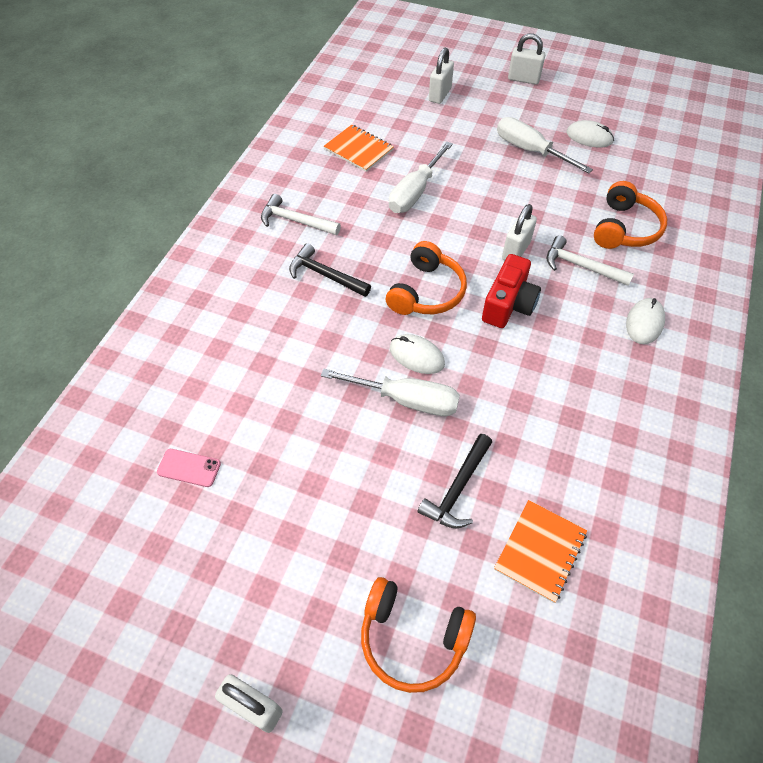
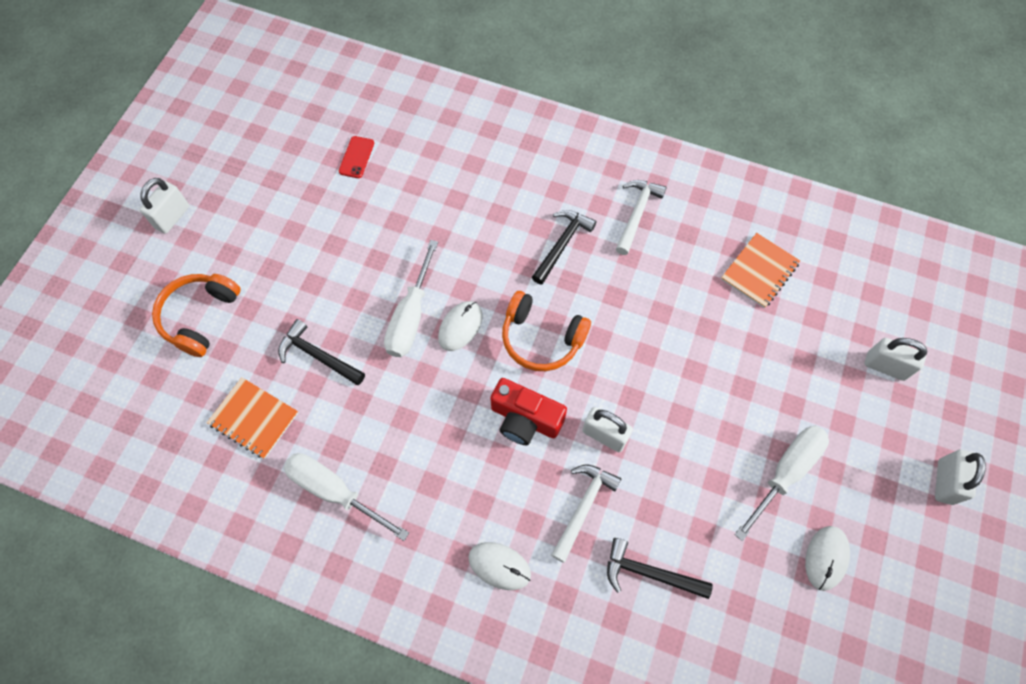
camera: 90 degrees right, 10 degrees up
pink phone [157,449,221,487] -> red phone [339,136,374,178]
white screwdriver [389,142,453,213] -> white screwdriver moved to [284,453,409,541]
orange headphones [594,181,667,249] -> black hammer [607,538,713,599]

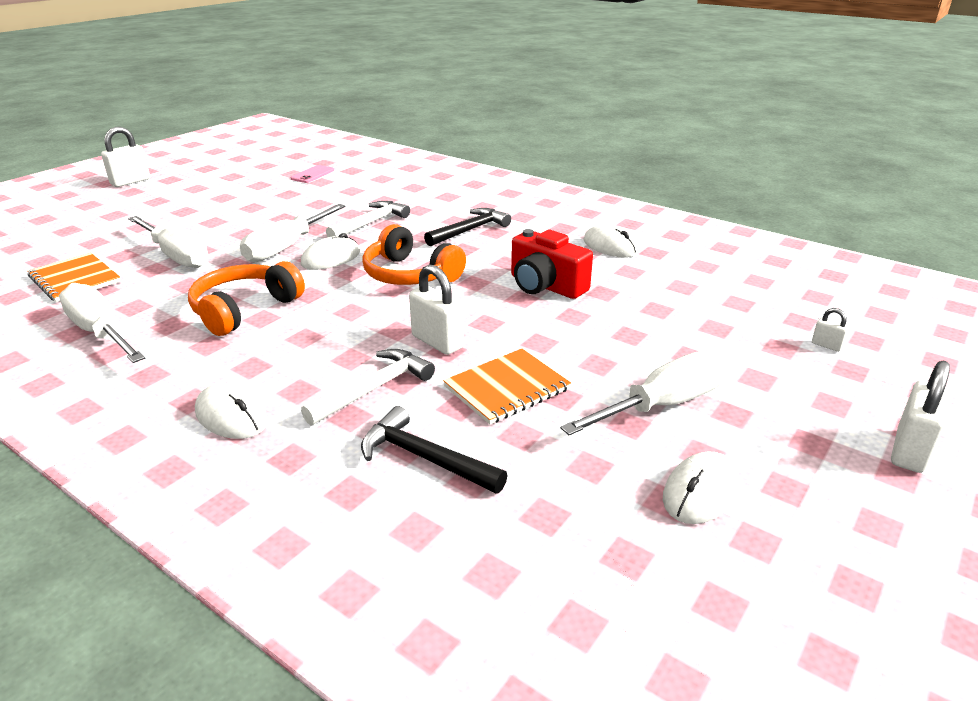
camera: 15 degrees right, 35 degrees down
orange headphones [152,274,241,357] -> orange headphones moved to [188,261,305,336]
black hammer [278,319,365,385] -> white screwdriver [128,216,209,268]
red phone [339,136,374,178] -> pink phone [291,165,334,183]
red camera [490,378,567,445] -> red camera moved to [511,229,593,299]
white hammer [616,180,667,255] -> white hammer moved to [326,201,410,237]
orange notebook [721,233,800,308] -> orange notebook moved to [443,349,571,425]
white padlock [864,338,927,381] -> white padlock [812,308,849,352], size x0.50
none -> white mouse [583,225,638,258]

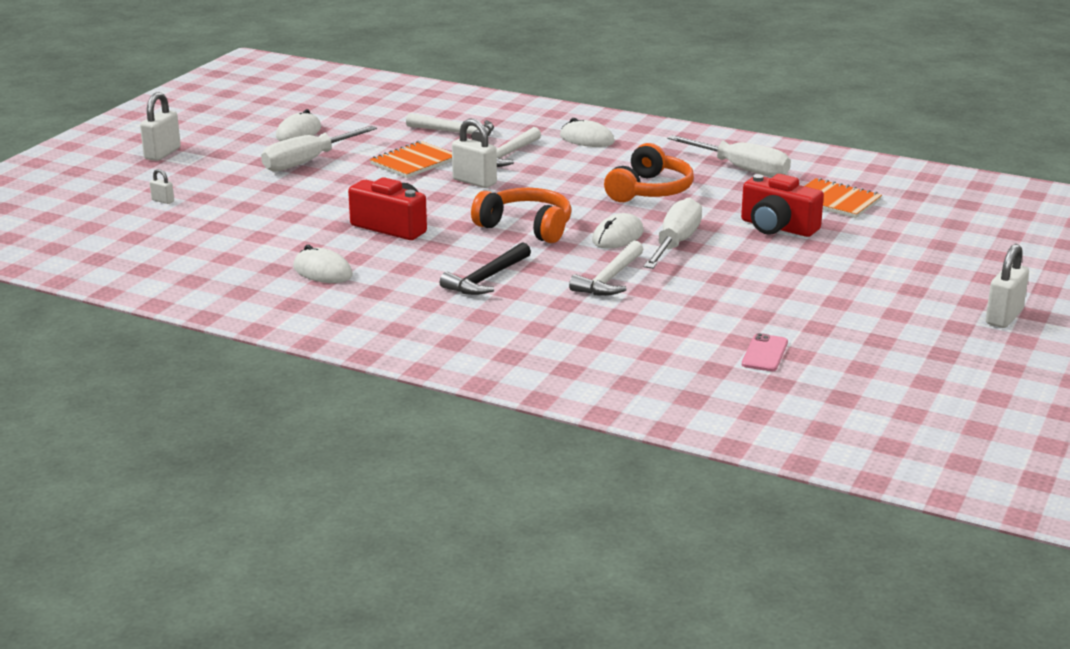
camera: 170 degrees right, 5 degrees down
white screwdriver [128,216,209,268] -> red camera [741,174,824,237]
black hammer [361,406,508,494] -> white hammer [406,113,494,142]

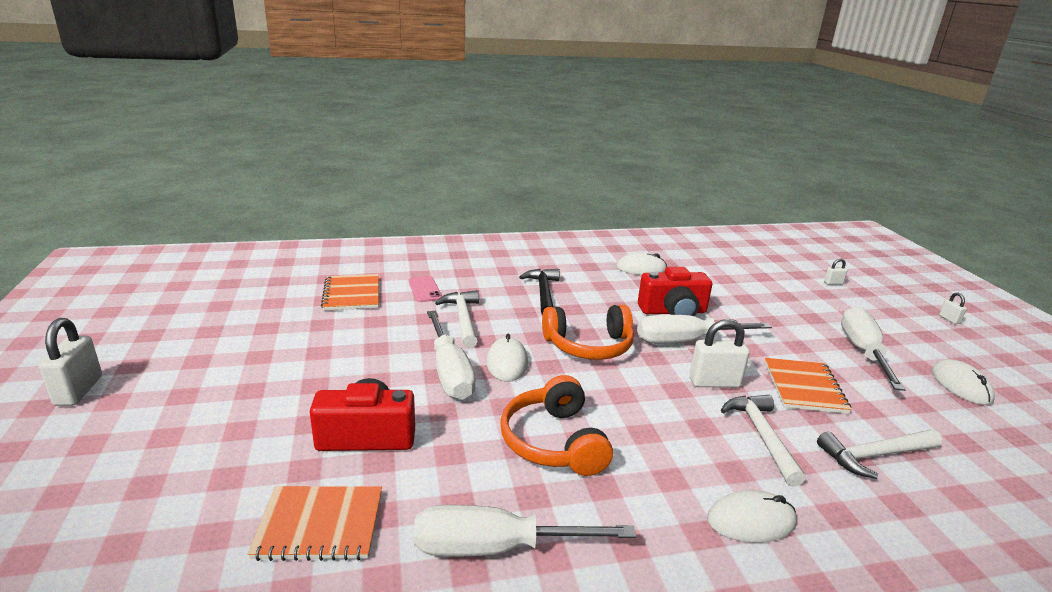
camera: 140 degrees right, 0 degrees up
white padlock [140,92,181,161] -> white padlock [939,293,967,324], size x0.50
pink phone [742,333,788,371] -> pink phone moved to [409,276,442,302]
none -> orange notebook [321,274,379,311]
none -> white screwdriver [637,315,772,343]

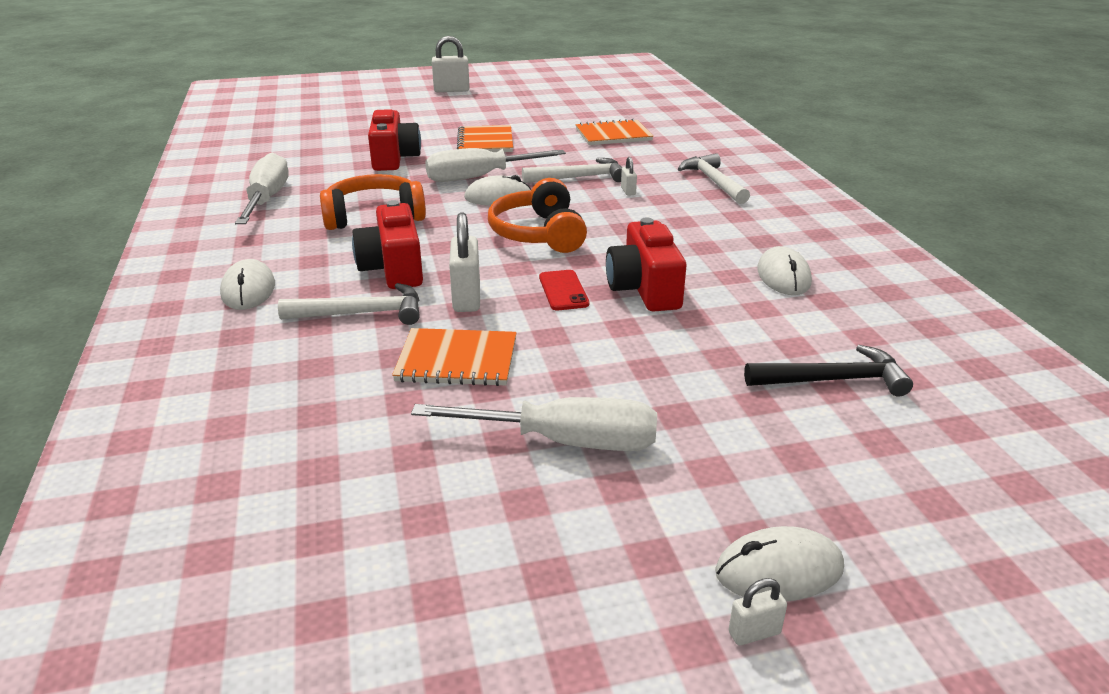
camera: 90 degrees right, 5 degrees up
orange notebook [247,486,382,561] -> orange notebook moved to [457,125,513,152]
pink phone [409,276,442,302] -> none
black hammer [519,269,560,315] -> black hammer moved to [744,345,913,397]
white screwdriver [637,315,772,343] -> red phone [539,270,589,310]
white hammer [817,430,942,479] -> white hammer moved to [678,153,750,204]
white padlock [824,258,848,285] -> white padlock moved to [621,157,637,196]
white mouse [932,359,995,405] -> white mouse moved to [715,526,844,601]
none -> red camera [352,200,423,289]

